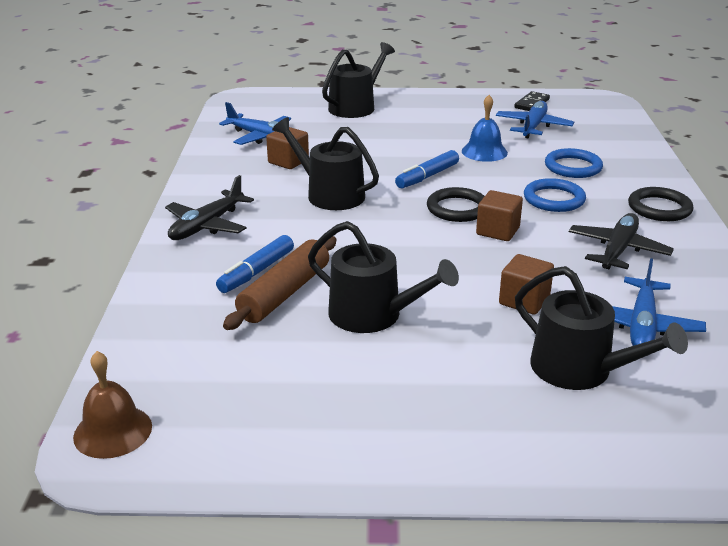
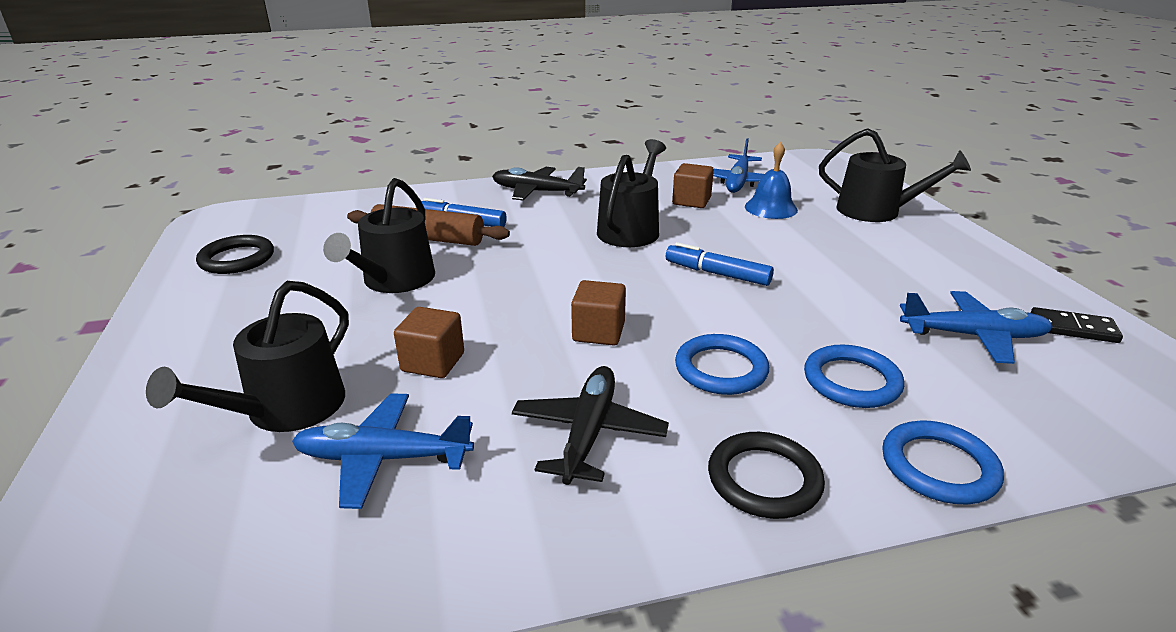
camera: 75 degrees right, 0 degrees up
brown bell [73,351,152,459] -> none
black ring [427,187,485,222] -> black ring moved to [196,235,274,274]
blue bell [462,95,508,162] -> blue bell moved to [745,142,798,219]
black plane [569,213,674,269] -> black plane turned 90 degrees counterclockwise [512,366,669,485]
none -> blue ring [882,420,1004,505]

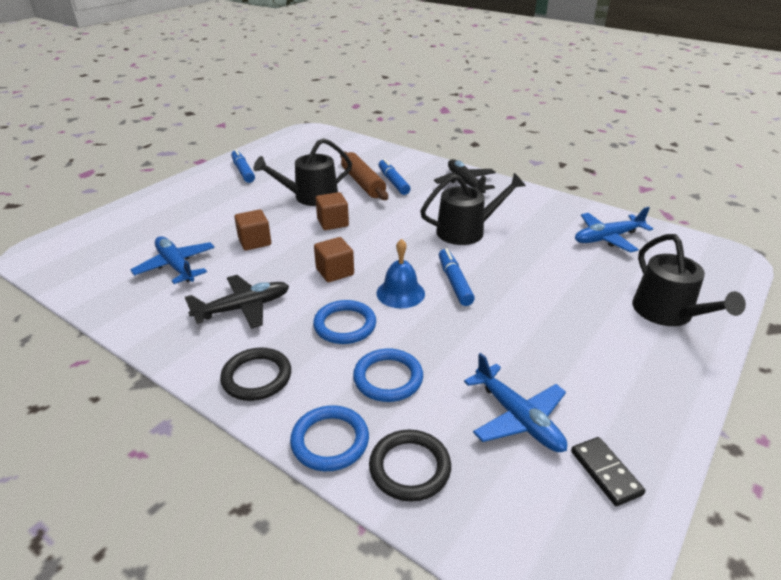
camera: 50 degrees right, 5 degrees up
black watering can [146,281,349,432] -> none
black ring [196,235,274,274] -> black ring moved to [369,430,451,502]
brown cube [672,163,714,208] -> brown cube moved to [315,192,349,230]
blue bell [745,142,798,219] -> blue bell moved to [376,239,425,308]
none -> blue marker [231,149,255,183]

